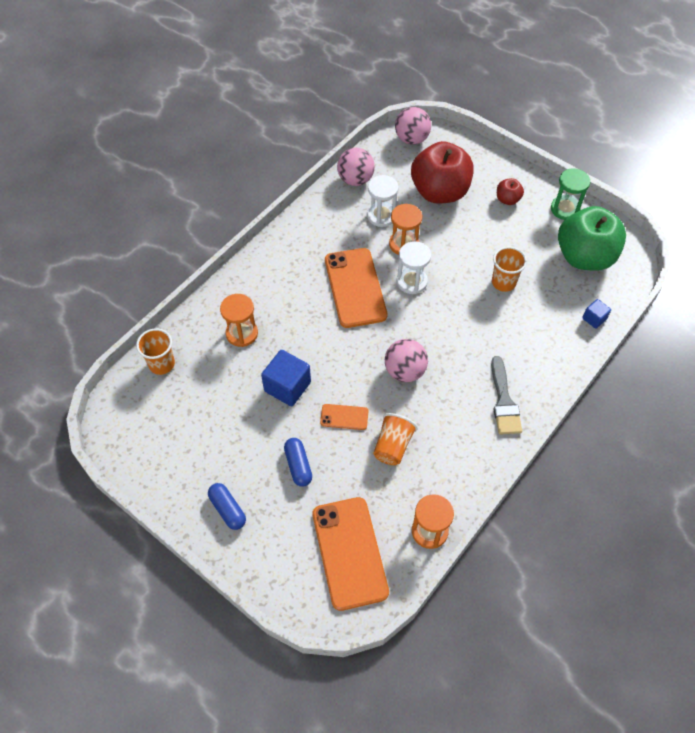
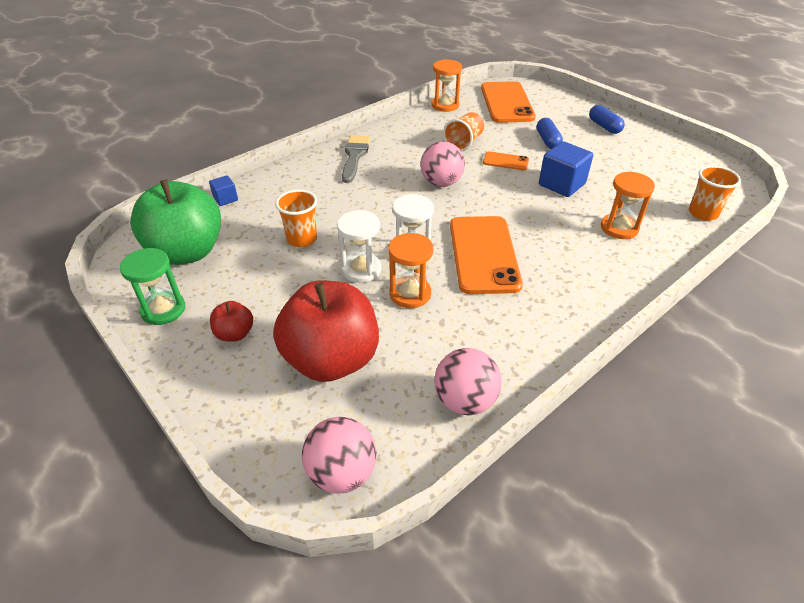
camera: 170 degrees left, 15 degrees down
white hourglass [367,175,399,227] -> white hourglass moved to [337,210,381,283]

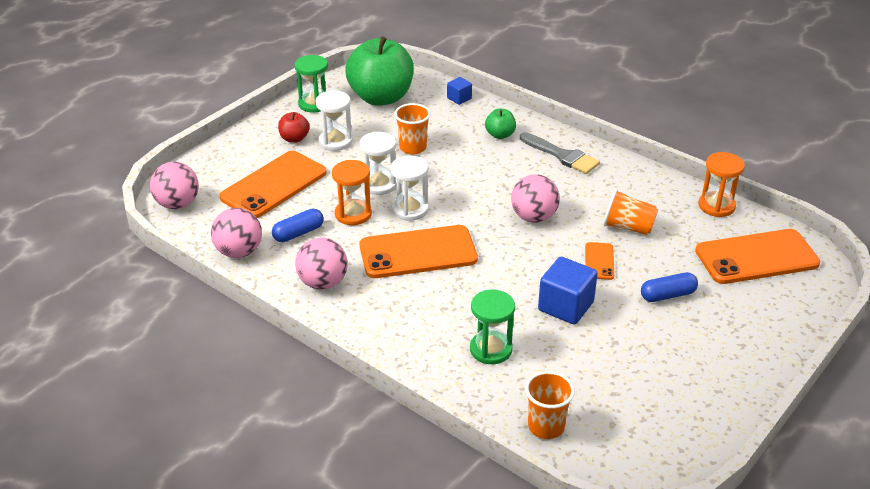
camera: 80 degrees right, 5 degrees down
red apple [273,280,379,382] -> orange phone [219,151,327,218]
grey brush [342,135,370,183] -> grey brush turned 45 degrees clockwise [520,132,600,174]
blue capsule [589,105,625,134] -> blue capsule moved to [272,209,324,242]
orange hourglass [601,172,655,239] -> green hourglass [470,290,515,364]
none -> pink ball [295,238,348,289]
none -> white hourglass [316,91,353,151]
none -> green apple [485,109,516,139]

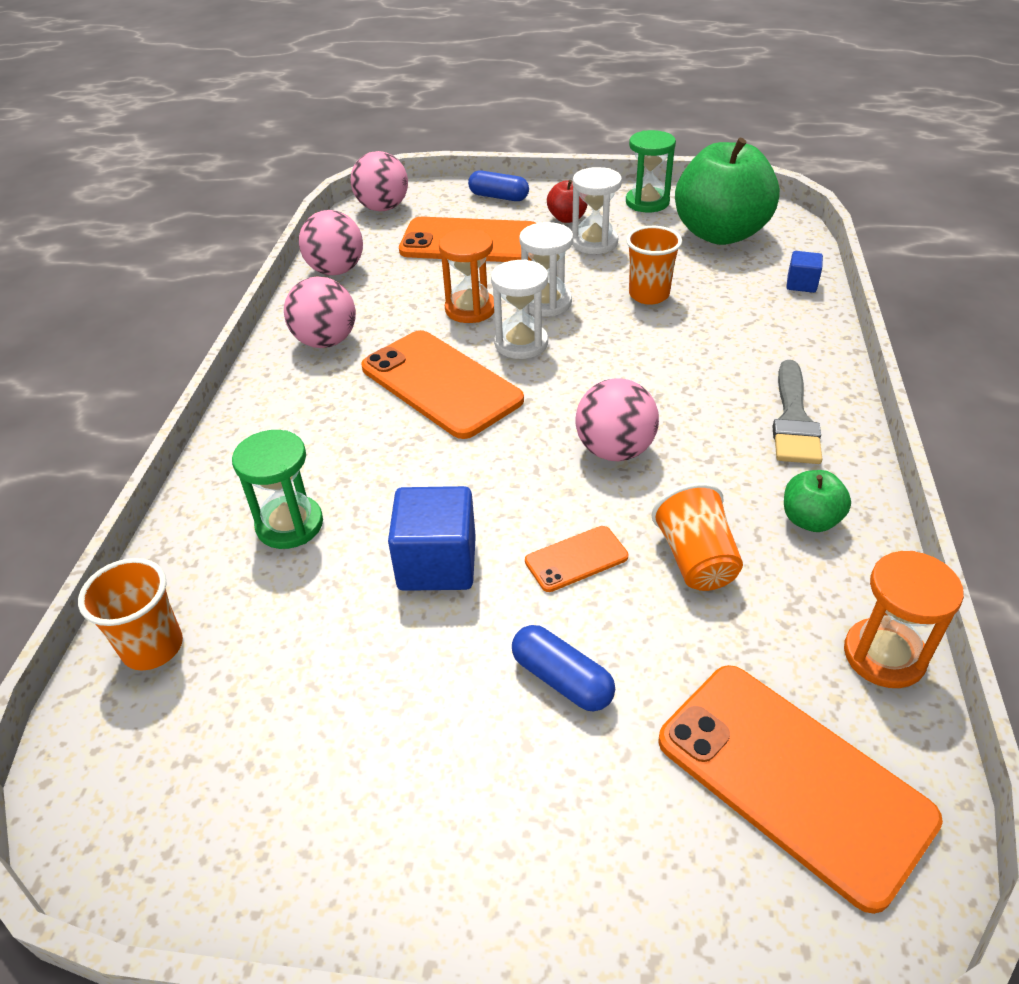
camera: 60 degrees right, 5 degrees up
blue capsule [272,209,324,242] -> blue capsule moved to [468,170,529,201]
green apple [485,109,516,139] -> green apple moved to [784,470,851,532]

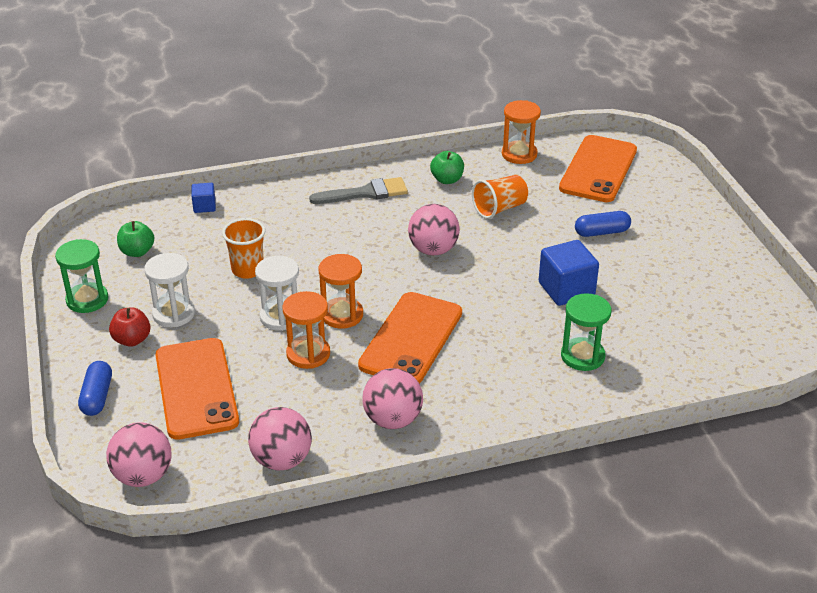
camera: 115 degrees left, 5 degrees down
orange cup [78,558,183,671] -> none
white hourglass [491,259,548,359] -> orange hourglass [319,254,363,329]
blue capsule [512,625,615,712] -> blue capsule turned 60 degrees clockwise [575,211,631,237]
orange phone [525,526,628,592] -> none
green apple [675,138,780,245] -> green apple [117,221,154,257], size x0.44

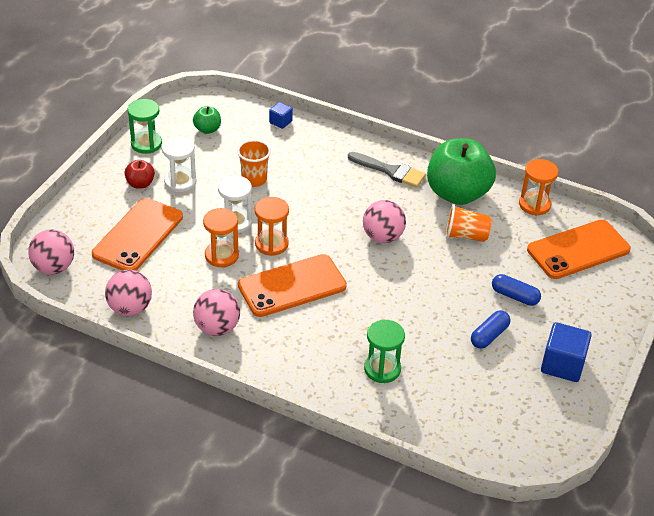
camera: 40 degrees right, 5 degrees up
blue capsule [78,361,112,416] -> blue capsule moved to [471,310,510,349]
green apple [430,151,464,184] -> green apple [427,138,496,205], size x2.29
blue cube [539,240,599,306] -> blue cube moved to [541,322,592,382]

